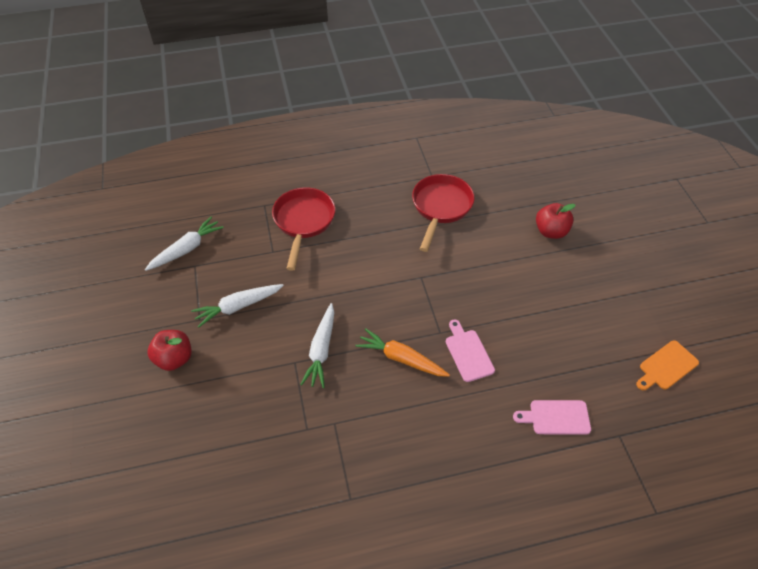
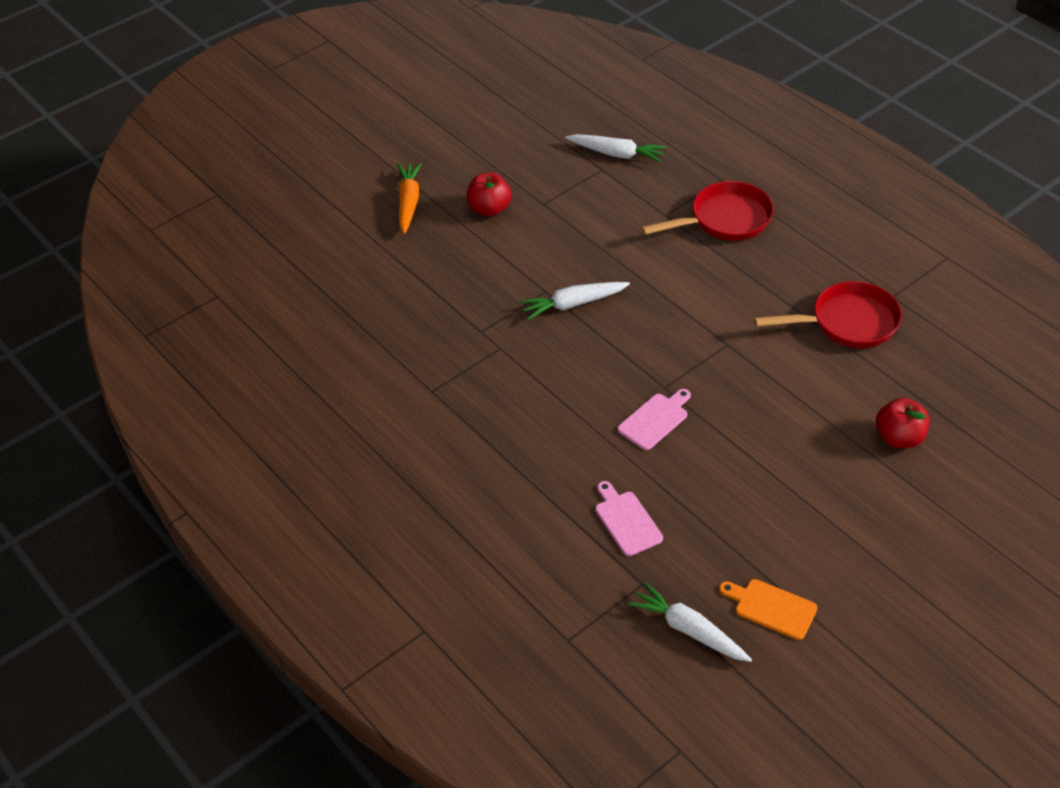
camera: 65 degrees right, 5 degrees down
white carrot [191,284,284,327] -> white carrot moved to [628,582,752,662]
orange carrot [355,328,450,377] -> orange carrot moved to [397,163,422,234]

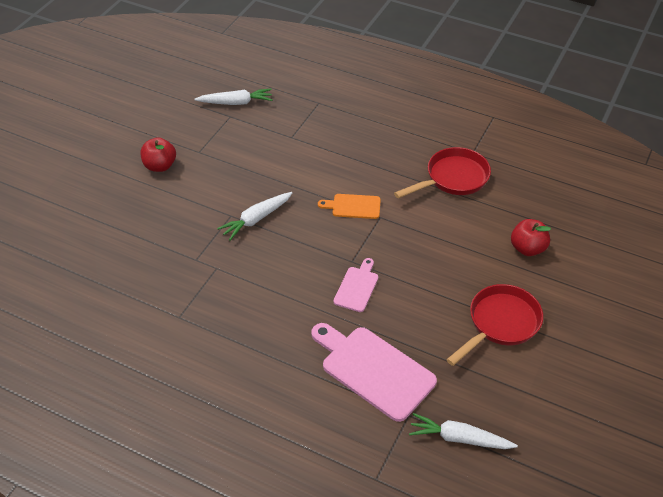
camera: 25 degrees left, 0 degrees up
orange carrot [397,163,422,234] -> none
pink cutting board [595,481,663,556] -> pink cutting board [311,323,437,422], size x1.88
red pan [641,181,774,241] -> red pan moved to [446,284,543,366]
orange cutting board [719,579,817,640] -> orange cutting board moved to [318,194,381,219]

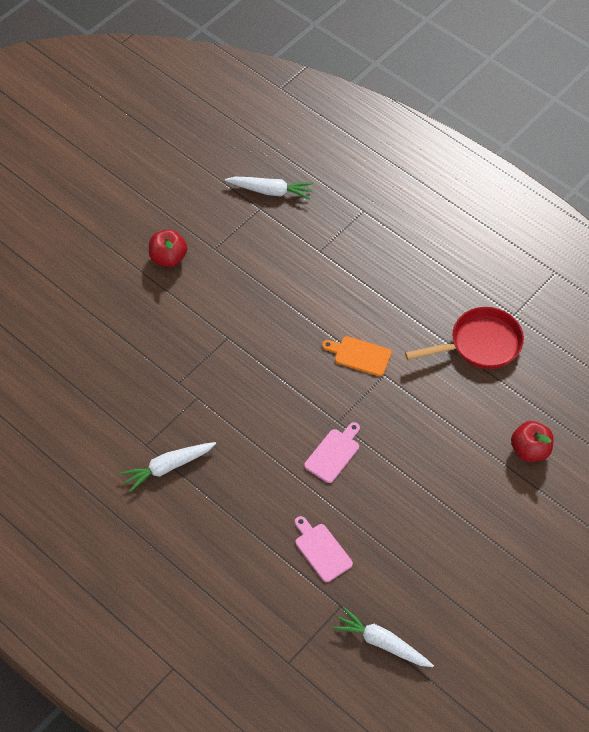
camera: 15 degrees right, 10 degrees up
white carrot [217,192,293,240] -> white carrot moved to [120,442,216,492]
pink cutting board [311,323,437,422] -> pink cutting board [295,516,353,582], size x0.53
red pan [446,284,543,366] -> none

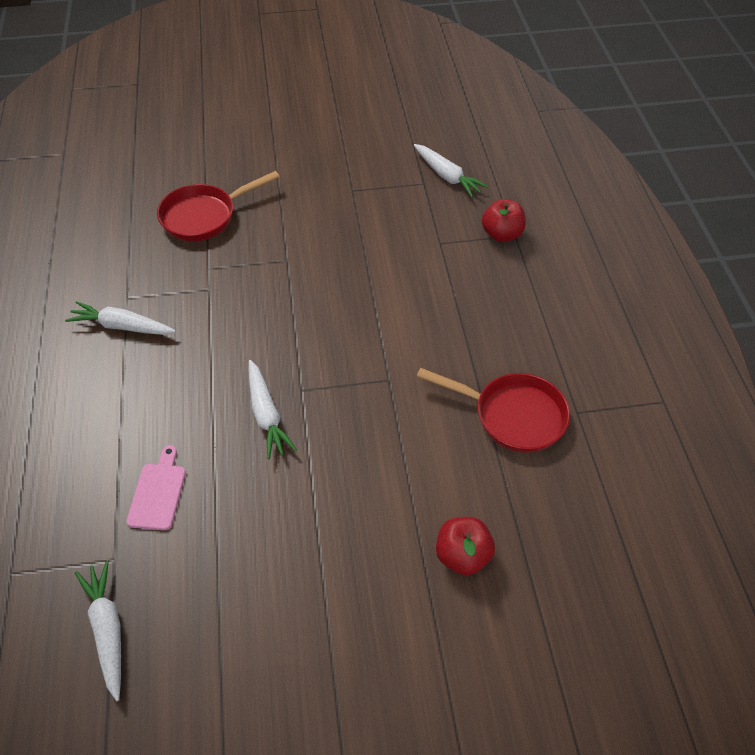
camera: 40 degrees right, 5 degrees down
red apple [149,229,187,267] -> red apple moved to [482,199,526,242]
pink cutting board [304,422,360,483] -> white carrot [249,360,297,459]
orange cutting board [322,336,392,376] -> none
none -> red pan [157,171,280,241]

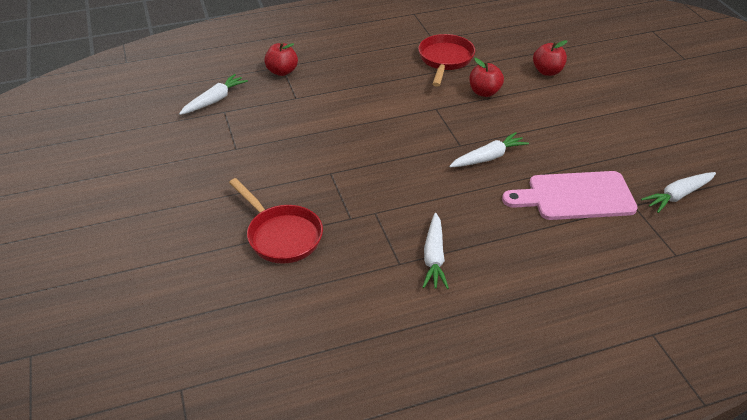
camera: 100 degrees left, 10 degrees down
pink cutting board [126,445,186,530] -> pink cutting board [502,171,638,220], size x1.88
none -> red apple [469,58,504,97]

